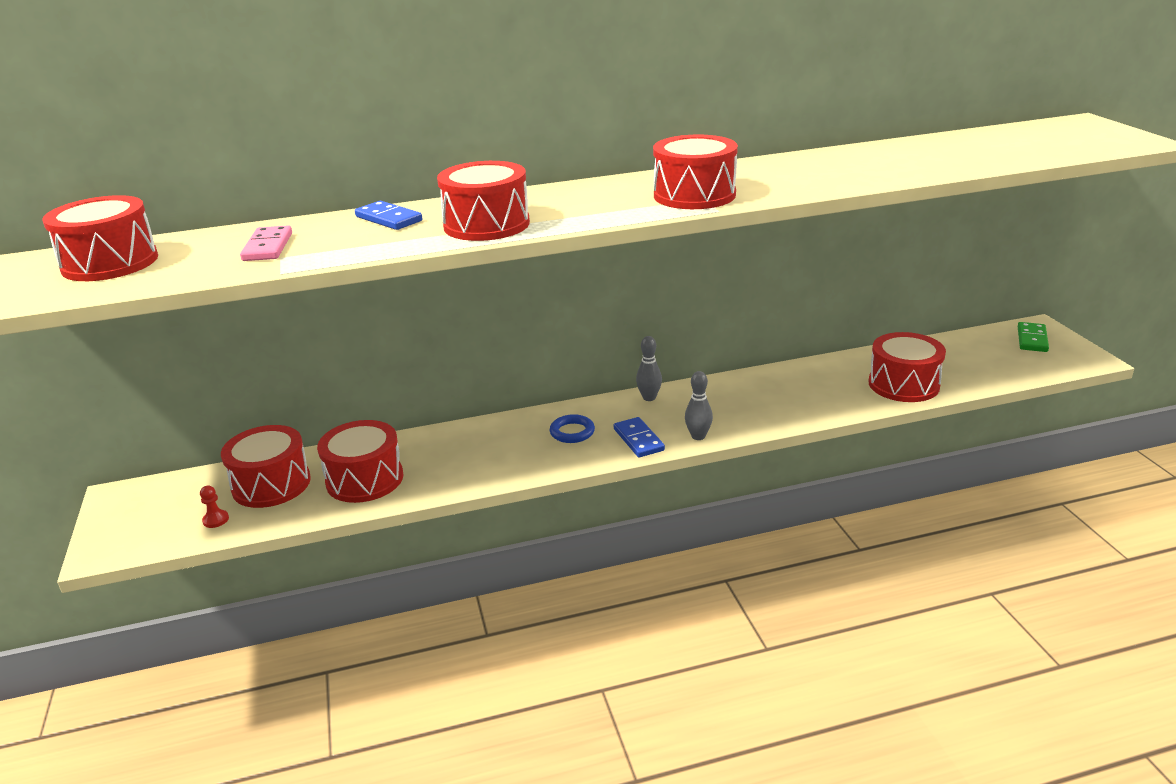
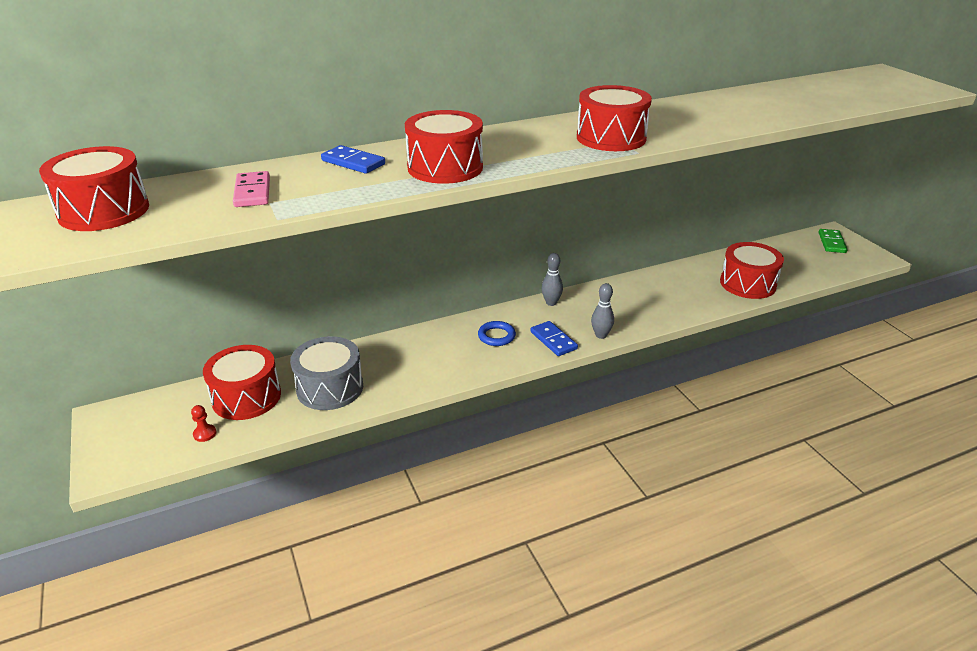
camera: 10 degrees left, 5 degrees up
red drum [317,420,403,503] -> grey drum [290,336,363,410]

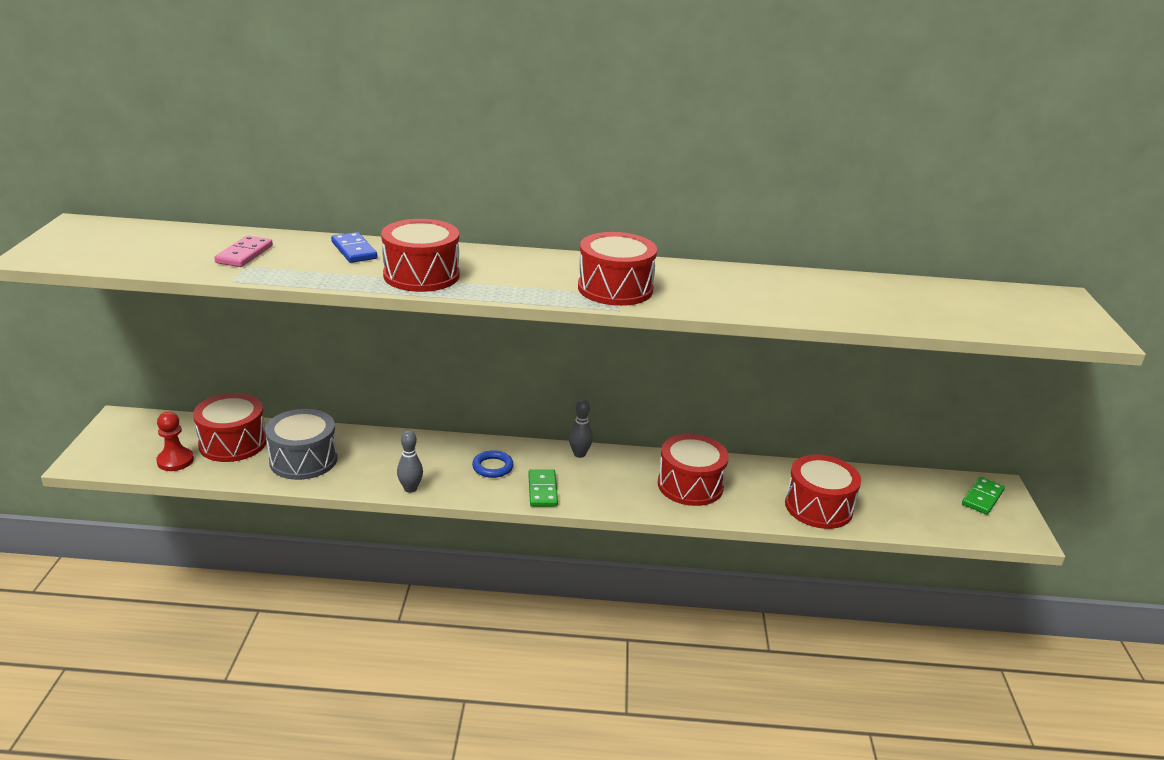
camera: 25 degrees right, 5 degrees down
red drum [39,146,149,231] -> red drum moved to [658,434,729,506]
red pawn [191,405,216,442] -> red pawn [156,412,194,471], size x1.66
blue domino [530,321,578,356] -> green domino [528,469,558,507]
grey bowling pin [591,283,614,339] -> grey bowling pin moved to [397,431,423,493]

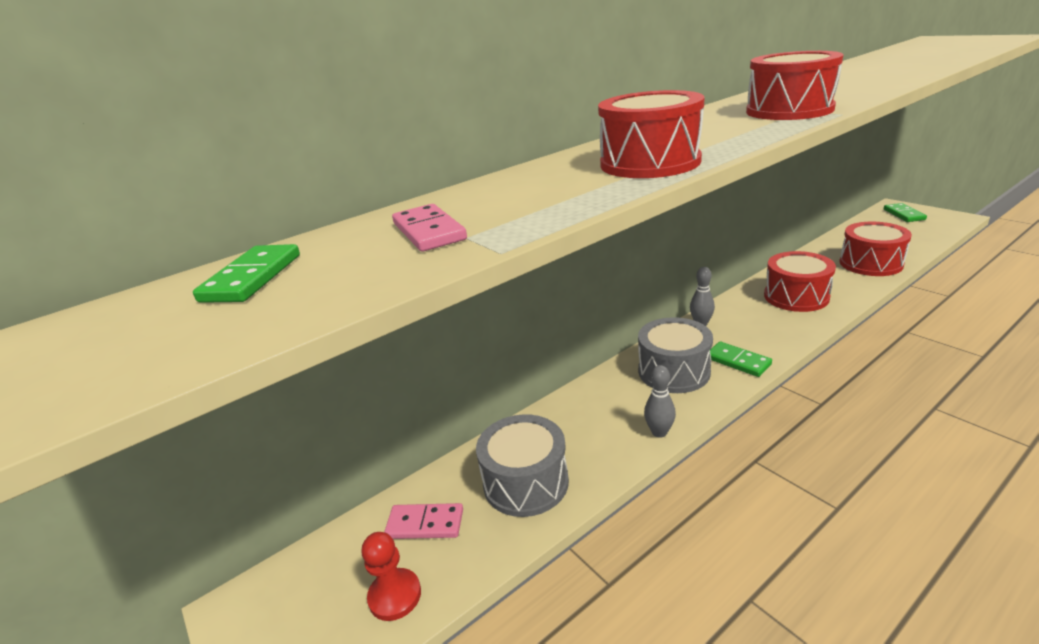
camera: 35 degrees left, 0 degrees up
red drum [193,393,267,462] -> pink domino [384,503,463,539]
blue domino [331,232,378,263] -> none
blue ring [472,450,514,478] -> grey drum [638,317,713,393]
none -> green domino [193,244,300,303]

